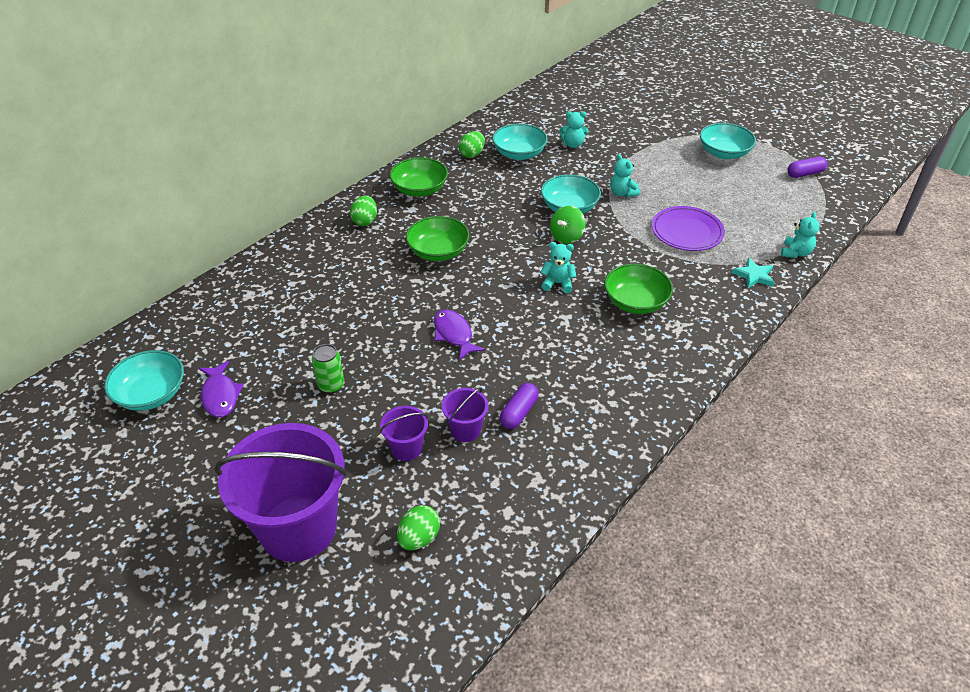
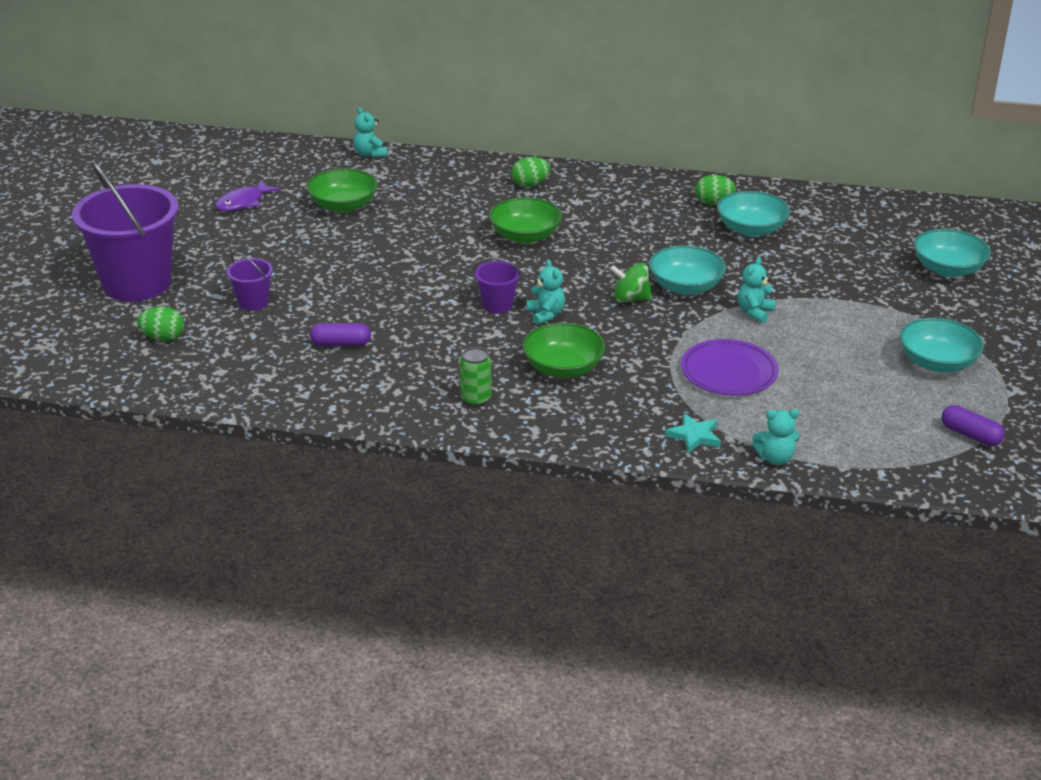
camera: 60 degrees right, 10 degrees down
turquoise bowl [104,350,184,411] -> turquoise bowl moved to [914,229,991,277]
green can [312,344,344,394] -> green can moved to [460,347,491,407]
green bowl [390,157,448,197] -> green bowl moved to [307,168,378,213]
purple fish [434,309,485,360] -> none
purple bucket [442,387,489,442] -> purple bucket moved to [474,257,521,313]
turquoise teddy bear [559,111,589,148] -> turquoise teddy bear moved to [353,107,387,158]

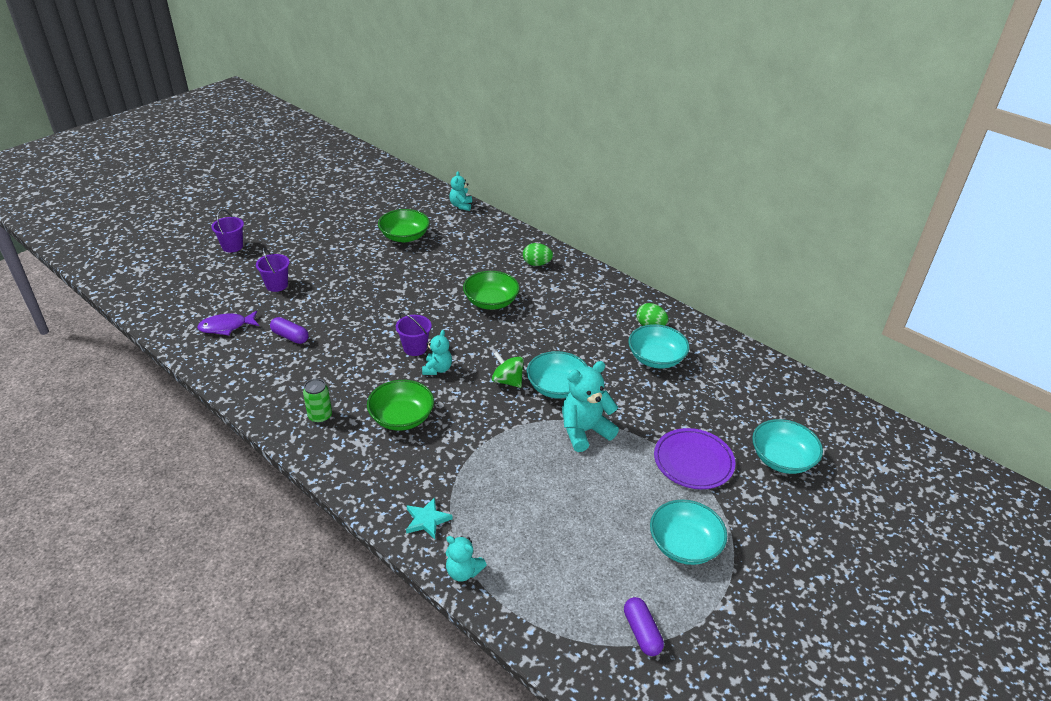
camera: 30 degrees right, 5 degrees up
purple bucket [72,162,179,302] -> purple bucket [211,209,244,252], size x0.44
green egg [137,306,184,341] -> none
purple fish [215,180,280,211] -> purple fish moved to [197,311,259,336]
purple plate [681,339,779,395] -> purple plate moved to [654,428,735,489]
turquoise teddy bear [738,257,776,323] -> turquoise teddy bear [562,361,619,452], size x1.68

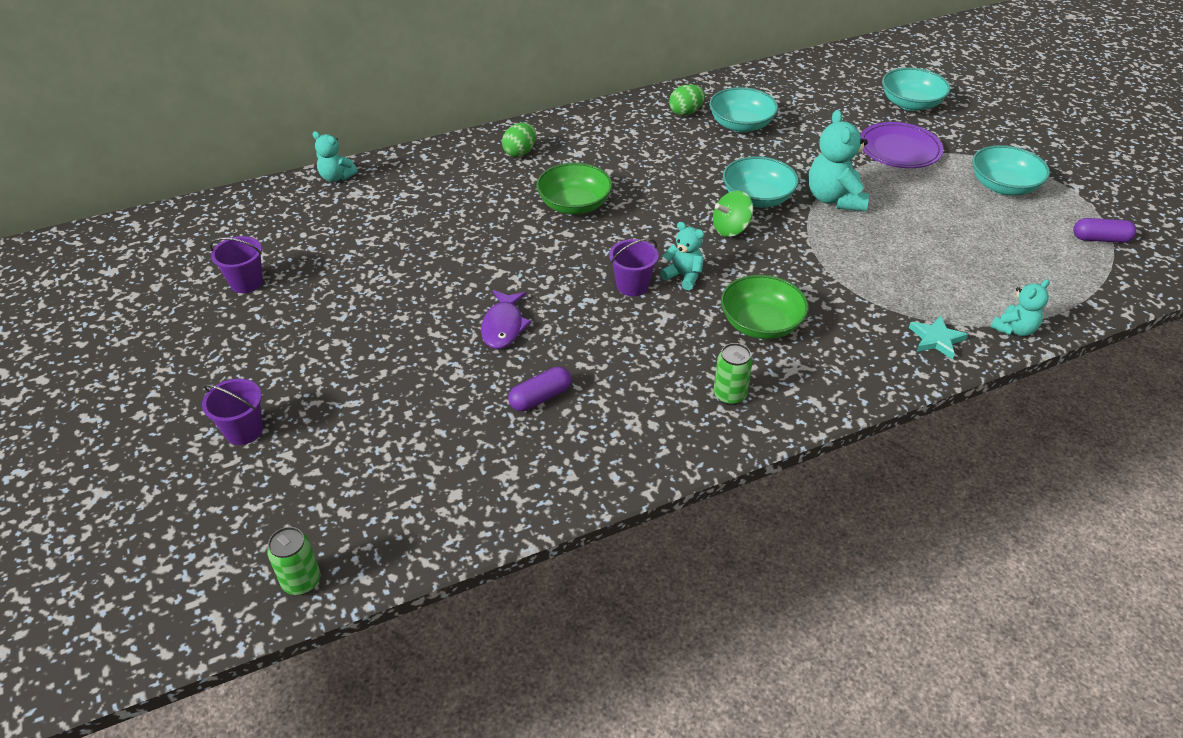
camera: 65 degrees left, 5 degrees up
purple fish [197,311,259,336] -> purple fish moved to [481,290,532,349]
purple bucket [256,248,290,292] -> purple bucket moved to [210,236,263,293]
green bowl [378,209,430,243] -> none
none -> green can [267,527,321,595]

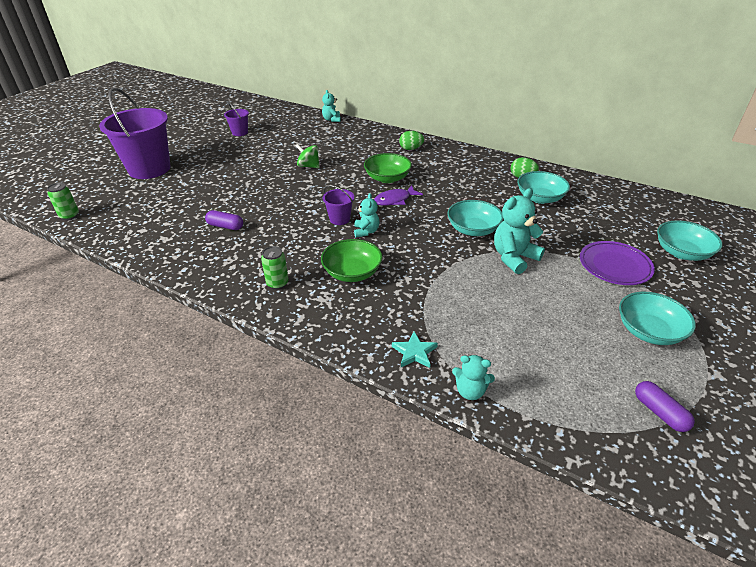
camera: 55 degrees right, 5 degrees down
purple bucket [202,379,263,445] -> purple bucket [99,87,170,179], size x2.27
purple fish [481,290,532,349] -> purple fish moved to [374,185,423,206]
green spinning top [713,191,753,237] -> green spinning top moved to [296,144,320,168]

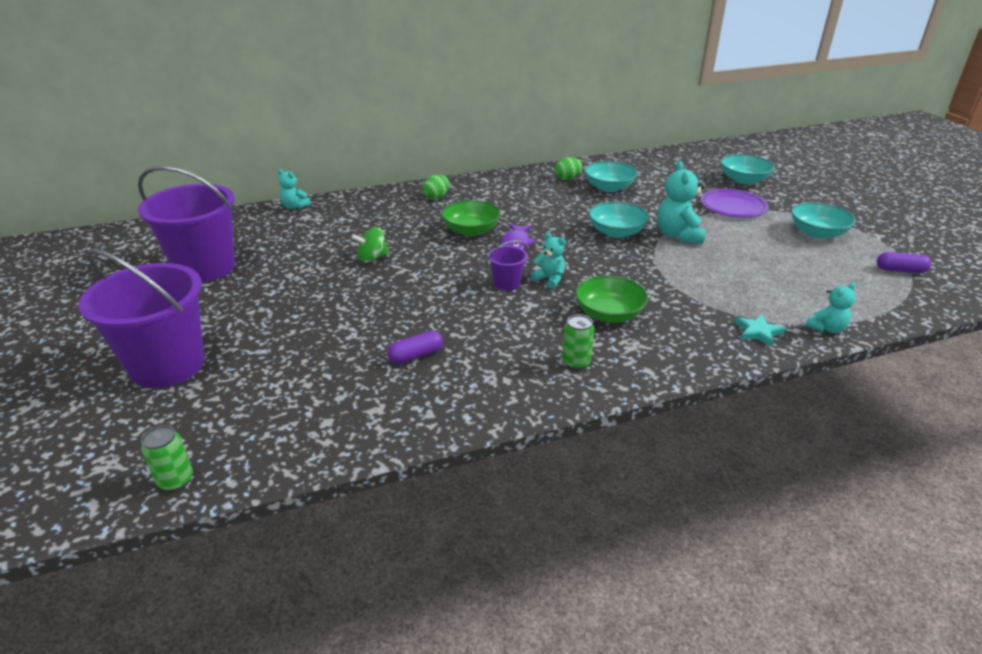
camera: 50 degrees left, 5 degrees down
purple bucket [224,102,249,136] -> purple bucket [138,166,235,282], size x2.27

